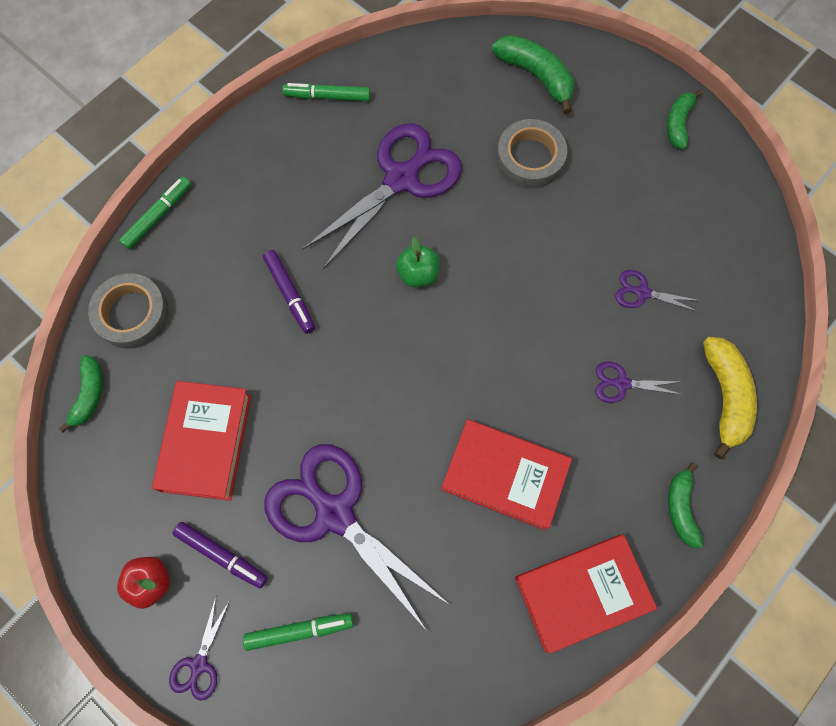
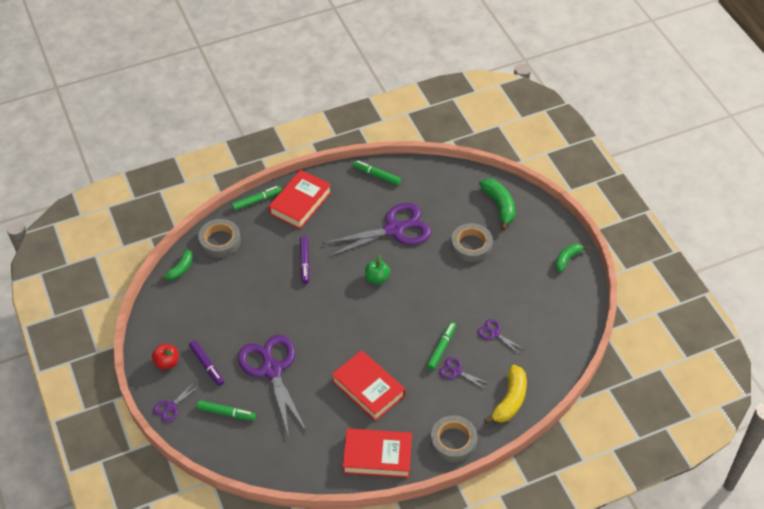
camera: 25 degrees right, 20 degrees down
red book [152,381,251,501] -> red book moved to [269,170,331,229]
green banana [668,463,703,548] -> grey tape [430,415,477,462]
none -> green marker [427,322,456,370]

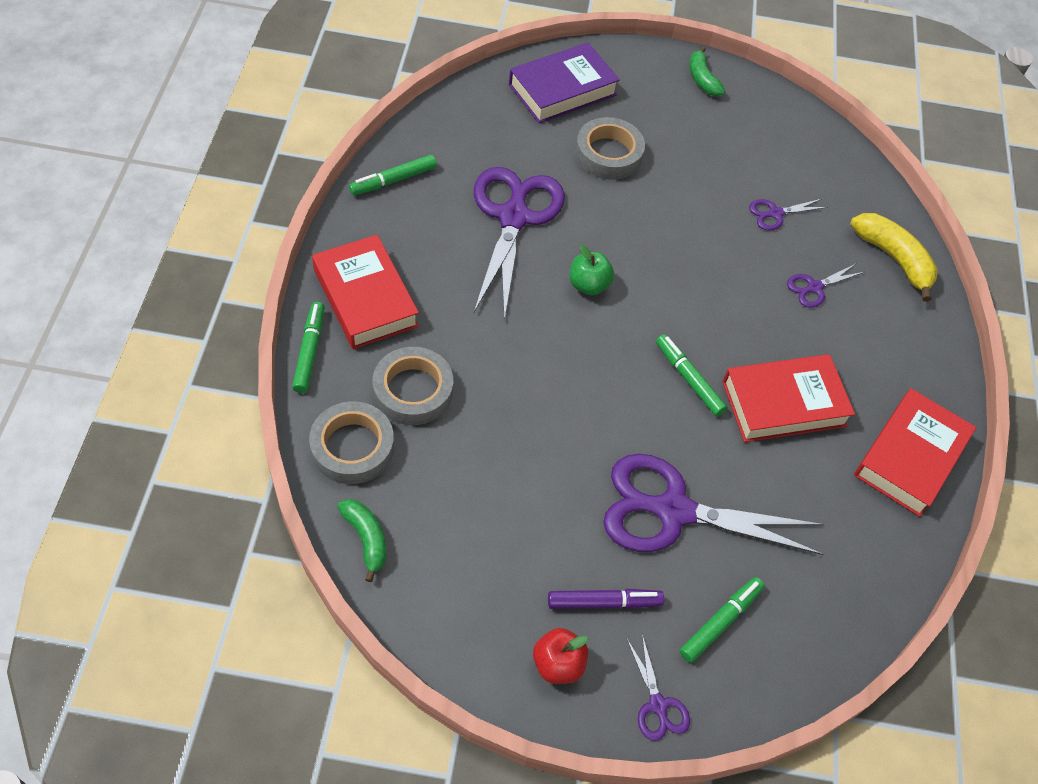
camera: 65 degrees left, 5 degrees up
purple marker [300,236,310,284] -> none
green marker [427,322,456,370] -> green marker moved to [656,334,727,416]
grey tape [430,415,477,462] -> grey tape moved to [373,347,453,425]
green banana [479,178,515,230] -> purple book [509,42,620,123]

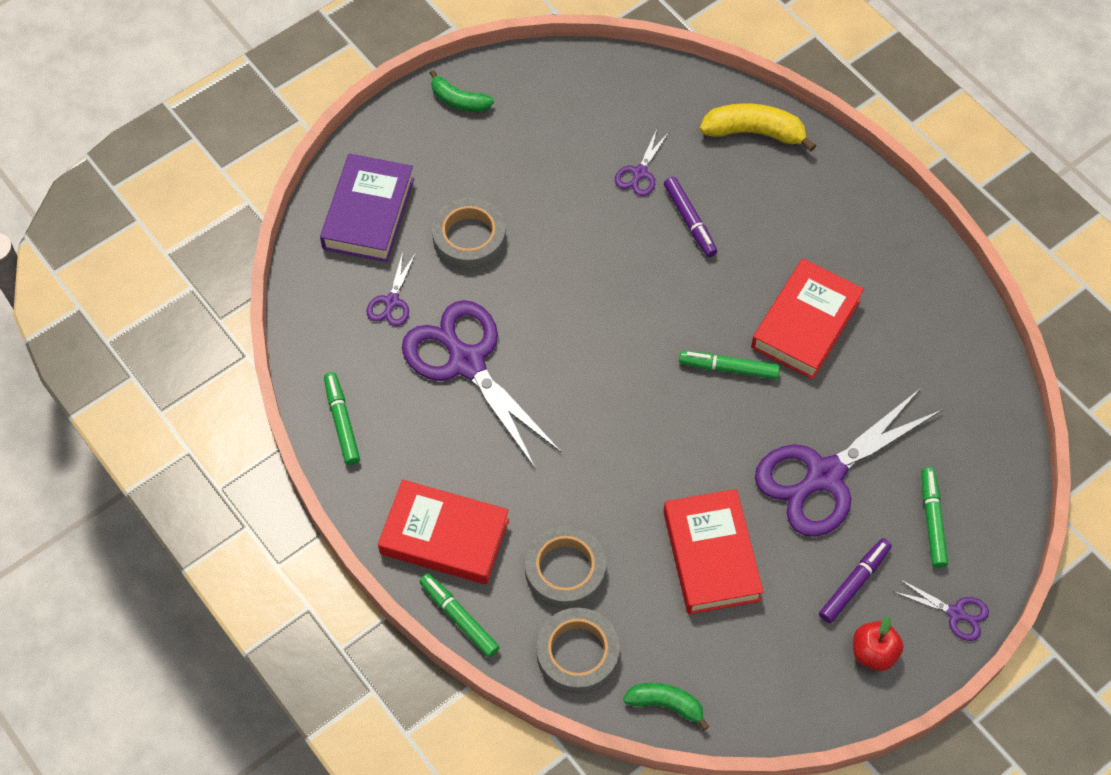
camera: 40 degrees left, 5 degrees up
green marker [349,155,437,195] -> green marker turned 150 degrees clockwise [324,372,360,465]
green apple [570,244,614,295] -> none
purple scissors [787,264,864,308] -> purple scissors moved to [366,252,416,326]
red book [854,388,976,517] -> red book moved to [663,489,764,614]
none -> purple marker [664,177,717,257]

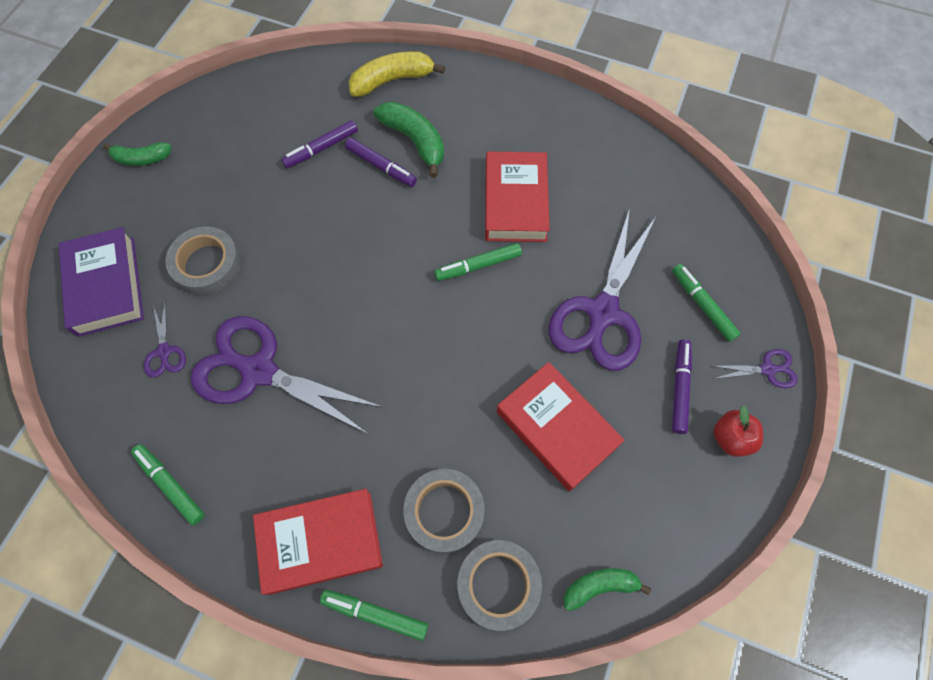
camera: 30 degrees left, 5 degrees up
purple scissors [615,129,669,196] -> purple marker [281,120,358,168]
none -> green banana [373,102,444,178]

